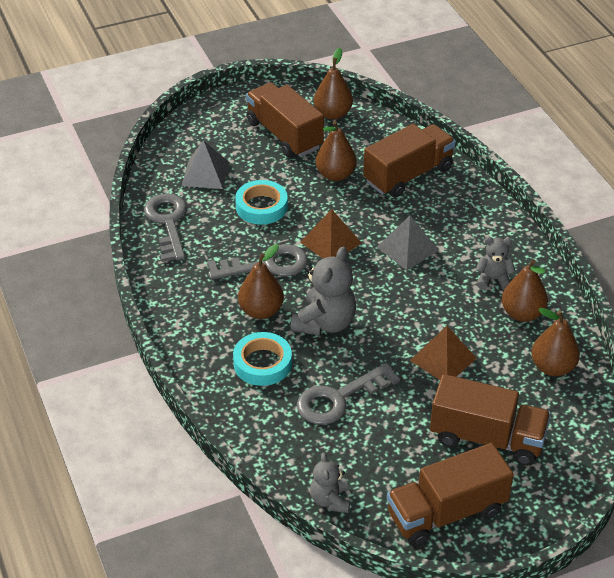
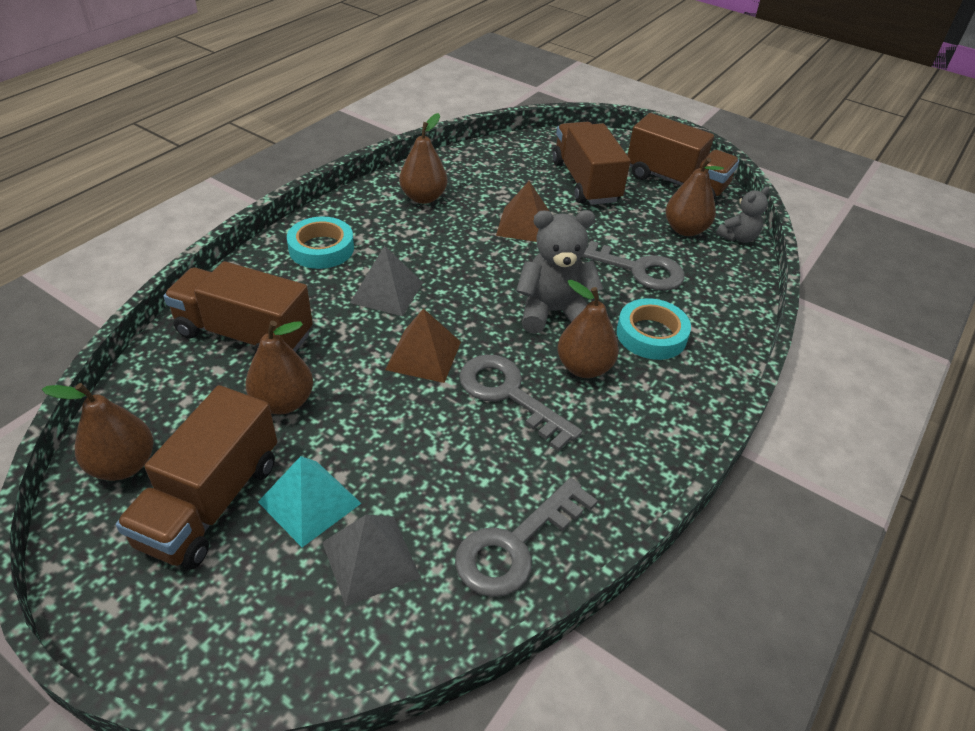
camera: 125 degrees left, 0 degrees up
turquoise tape [235,180,288,225] -> turquoise tape moved to [287,217,354,269]
grey teddy bear [476,237,516,290] -> none
brown pear [531,308,580,376] -> brown pear moved to [665,158,724,236]
none -> turquoise pyramid [258,456,361,547]

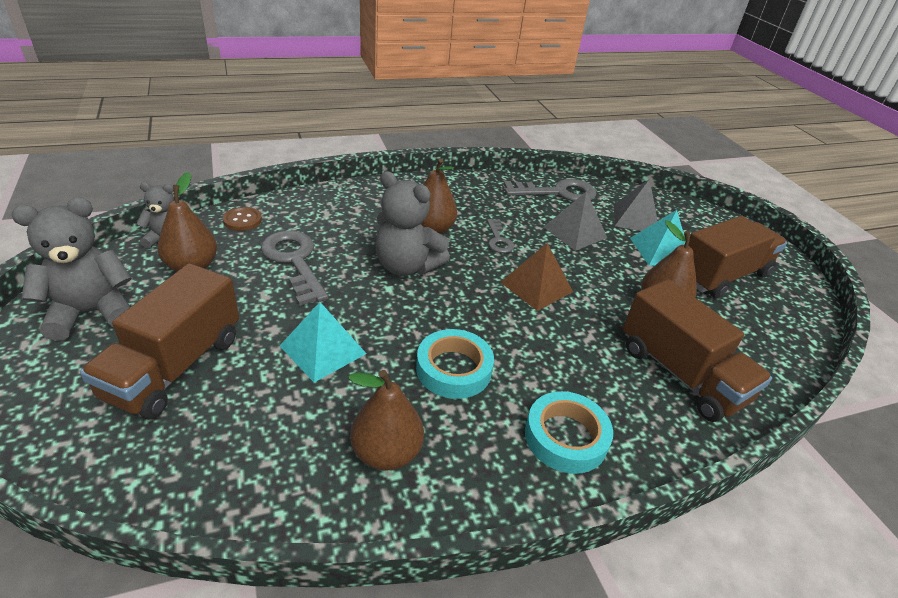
camera: 145 degrees left, 5 degrees down
brown pear [42,383,154,481] -> none
grey pyramid [350,246,423,316] -> grey pyramid moved to [543,191,607,251]
grey key [459,355,582,451] -> grey key [487,219,514,253], size x0.54
brown pyramid [496,181,550,242] -> turquoise pyramid [280,302,367,383]
turquoise tape [617,298,691,360] -> turquoise tape moved to [416,329,494,399]
brown truck [628,113,739,199] -> grey teddy bear [12,198,132,341]
none -> brown button [223,207,262,231]

